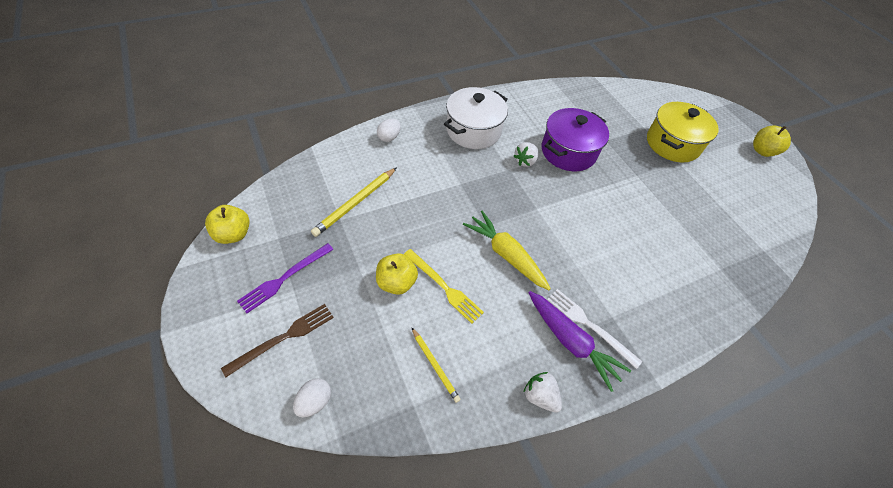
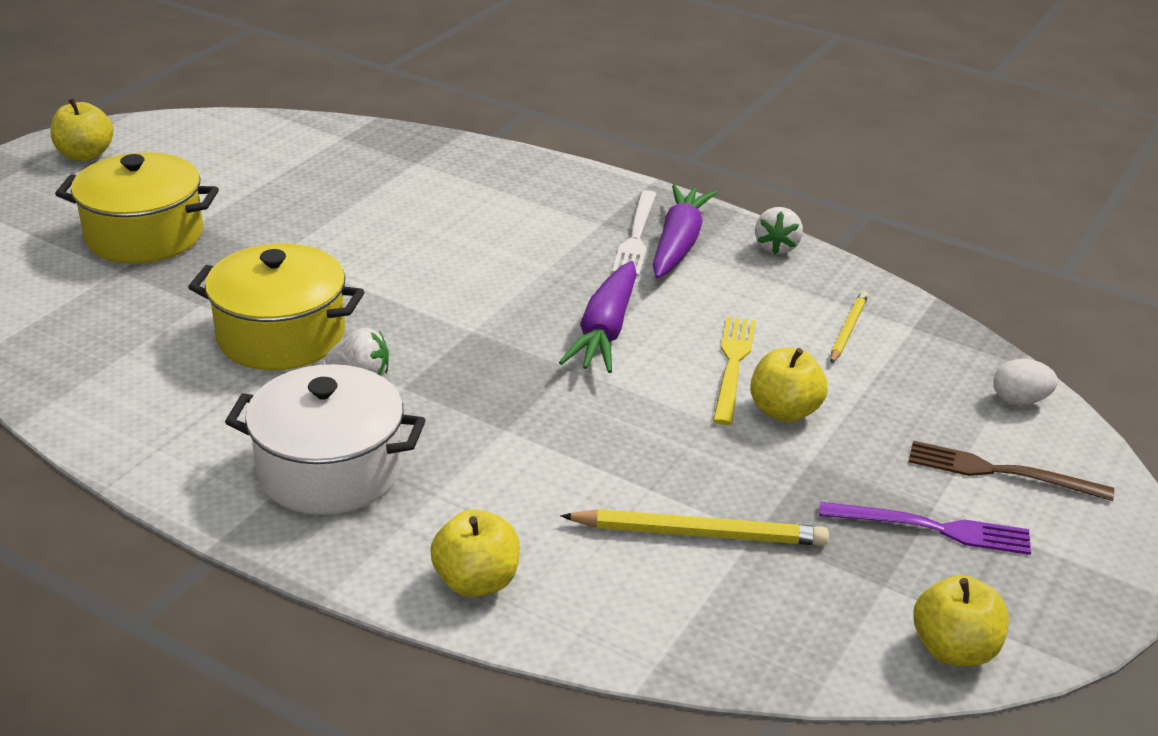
camera: 120 degrees left, 20 degrees down
white egg [377,118,401,142] -> yellow apple [430,509,520,597]
yellow carrot [463,211,551,290] -> purple carrot [559,261,637,373]
purple pot [542,108,609,171] -> yellow pot [188,243,364,370]

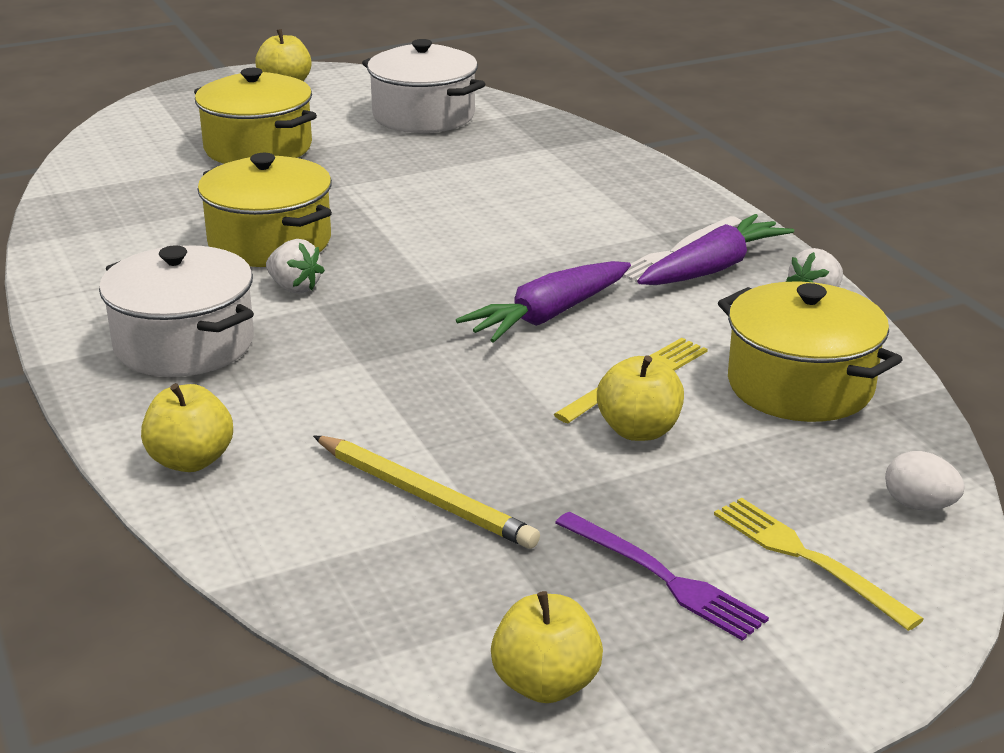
camera: 35 degrees right, 5 degrees down
yellow pencil [830,291,868,364] -> yellow pot [718,281,903,422]
brown fork [908,441,1114,501] -> yellow fork [714,498,924,631]
none -> white pot [362,39,485,133]

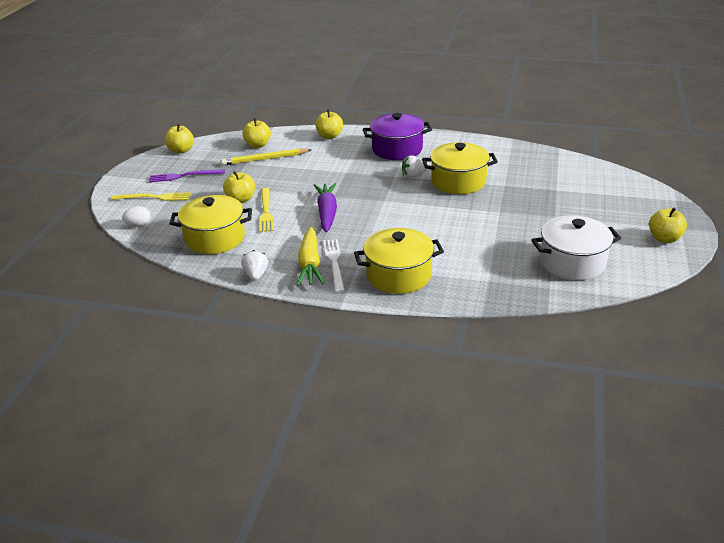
camera: 130 degrees right, 5 degrees up
white pot [99,245,254,377] -> purple pot [363,113,432,160]
yellow pot [194,68,317,164] -> yellow pot moved to [354,228,444,294]
purple carrot [637,214,794,285] -> yellow carrot [297,227,324,286]
none -> yellow apple [242,118,271,148]

